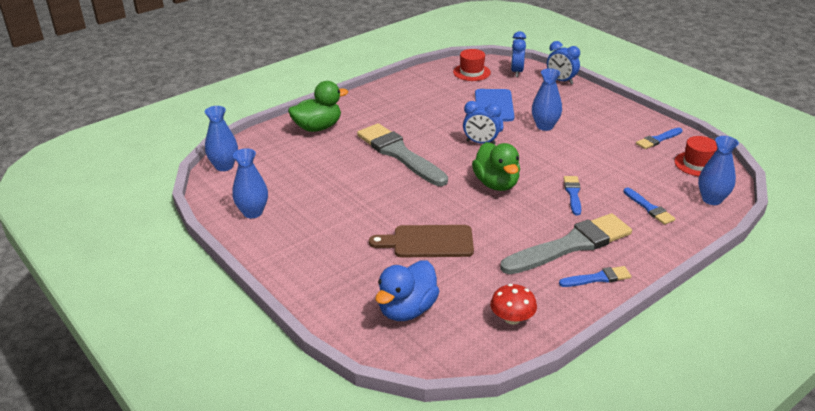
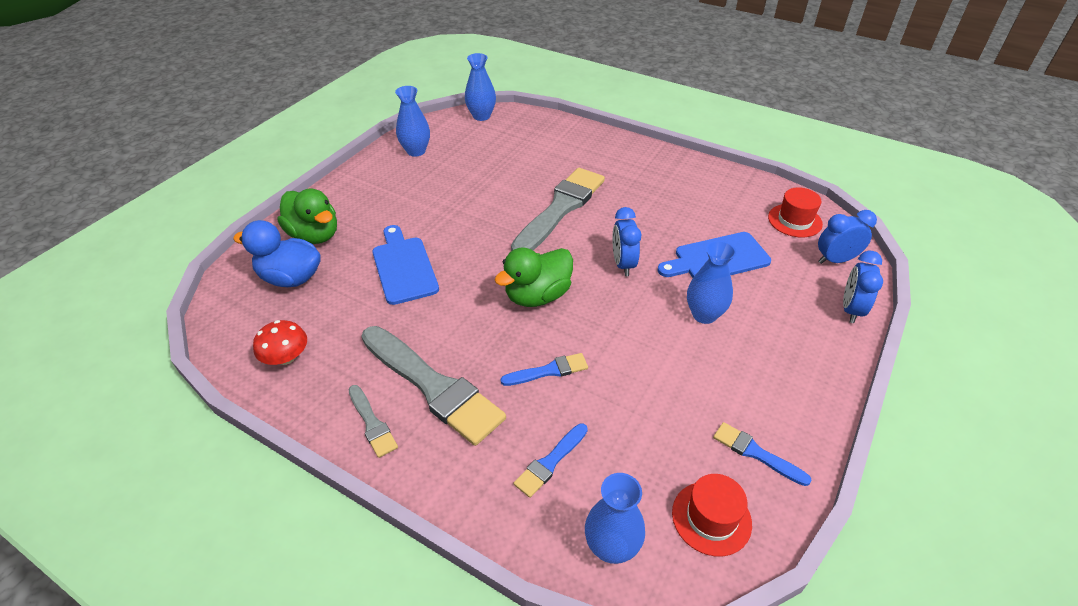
camera: 70 degrees right, 10 degrees up
green duck [288,81,348,132] -> green duck moved to [278,189,337,244]
brown cutting board [369,225,474,257] -> blue cutting board [372,225,439,305]
blue brush [559,266,631,287] -> grey brush [348,385,398,458]

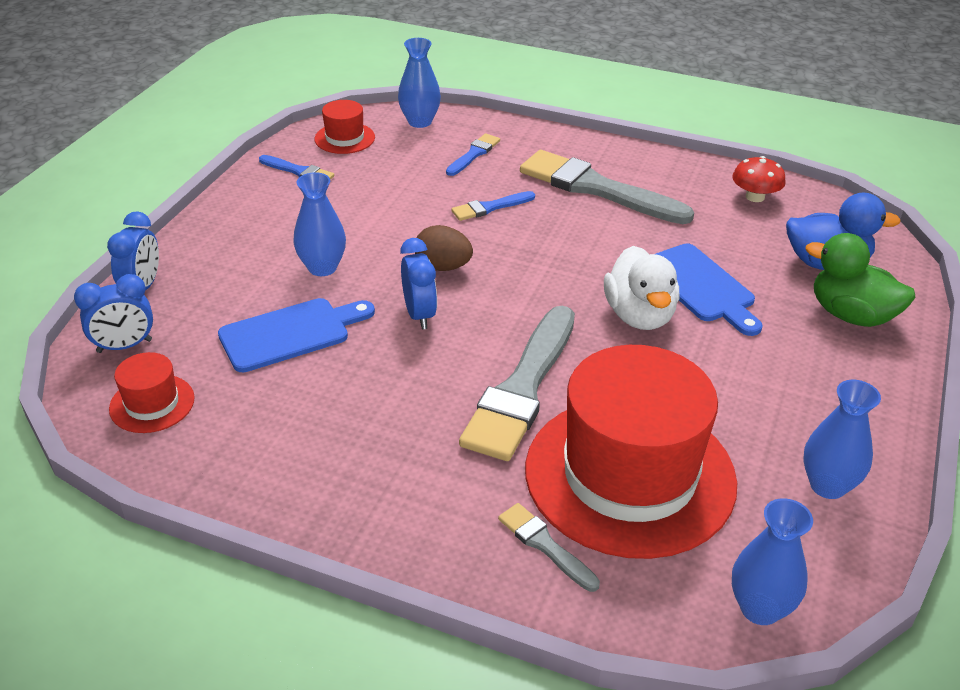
camera: 170 degrees right, 5 degrees down
grey brush [348,385,398,458] -> grey brush moved to [498,503,600,592]
green duck [494,247,573,307] -> none
none -> brown egg [415,225,473,271]
none -> red hat [525,345,737,559]
none -> white duck [604,246,680,330]

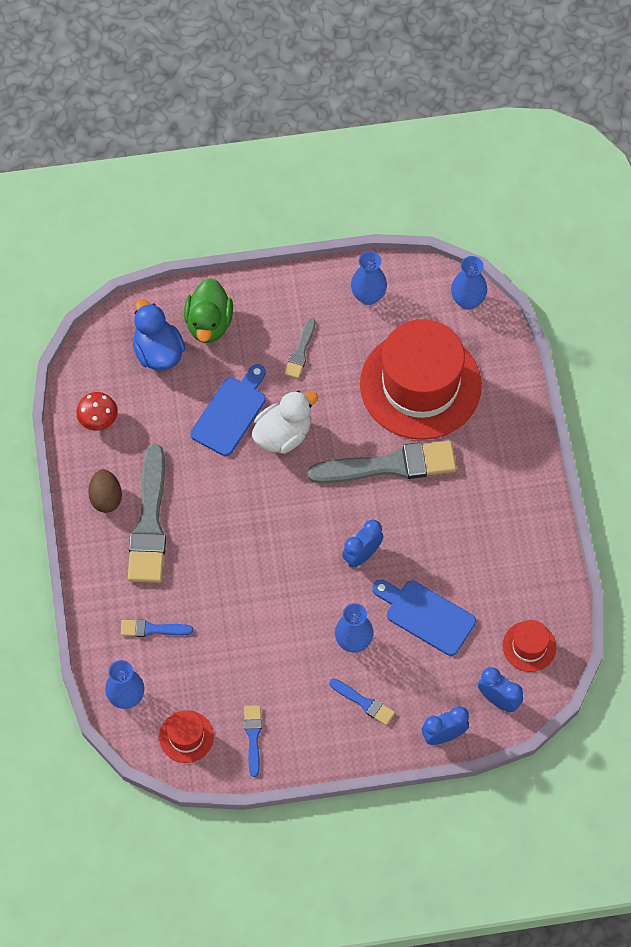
camera: 120 degrees left, 25 degrees up
brown egg [415,225,473,271] -> brown egg moved to [88,469,122,513]
blue brush [451,191,535,221] -> blue brush moved to [329,678,395,725]
grey brush [498,503,600,592] -> grey brush moved to [284,318,315,379]

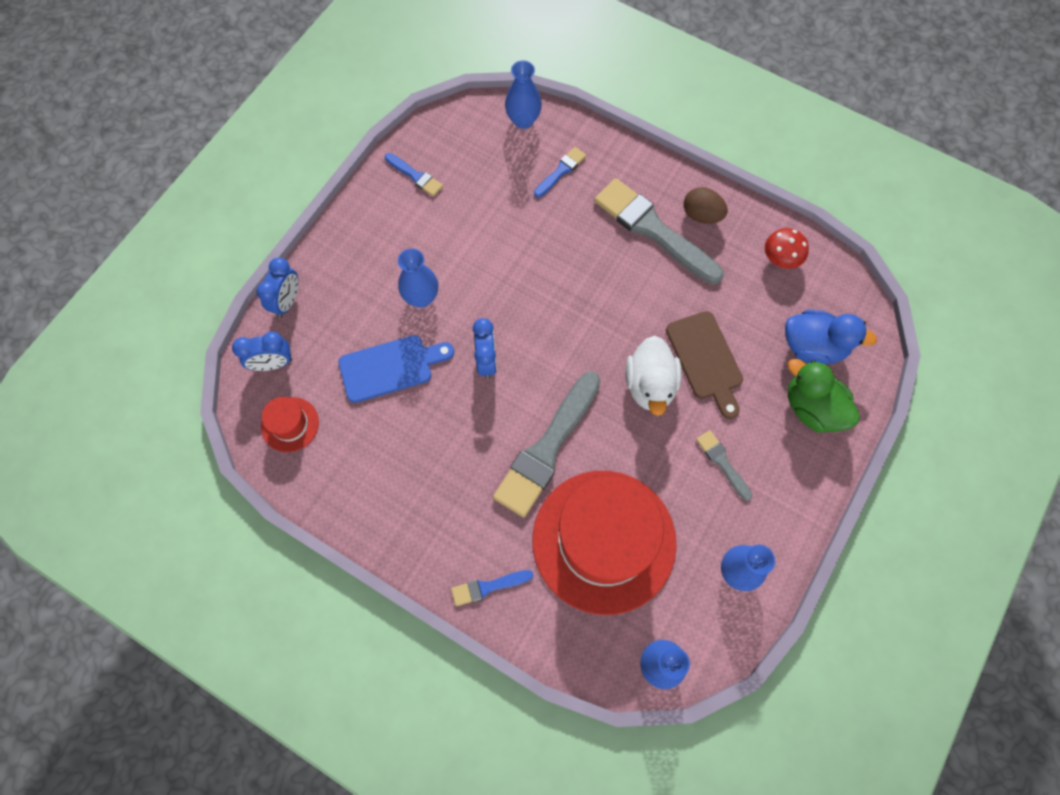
camera: 130 degrees right, 5 degrees up
red hat [159,710,214,763] -> none
blue cutting board [190,364,266,456] -> brown cutting board [666,311,743,419]
blue brush [329,678,395,725] -> blue brush moved to [451,570,534,606]

